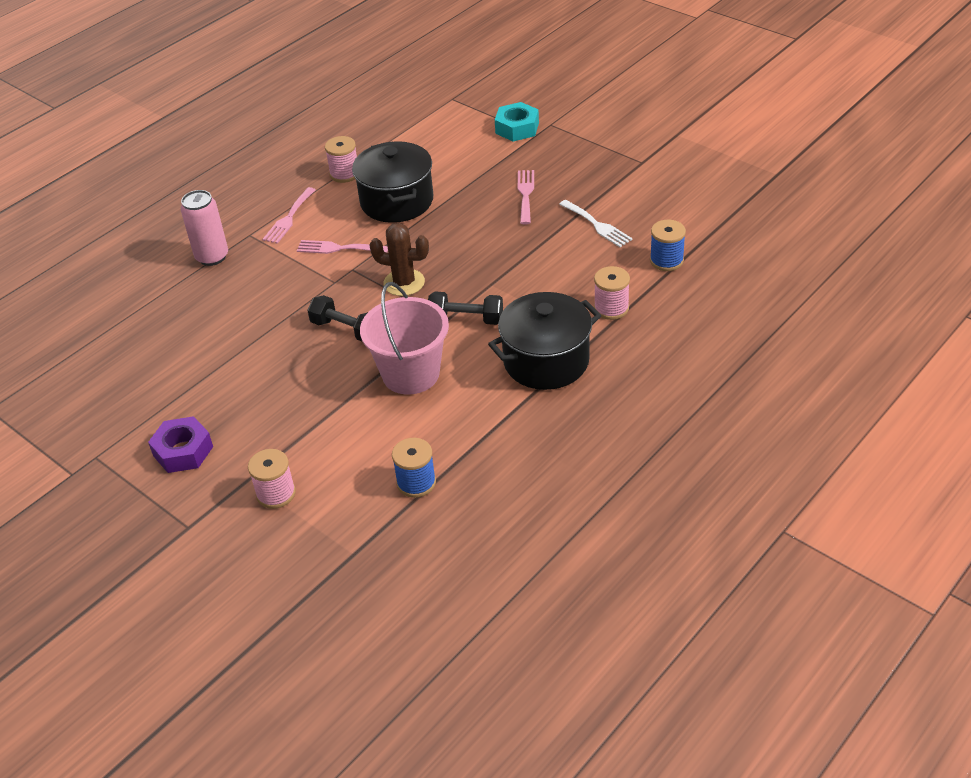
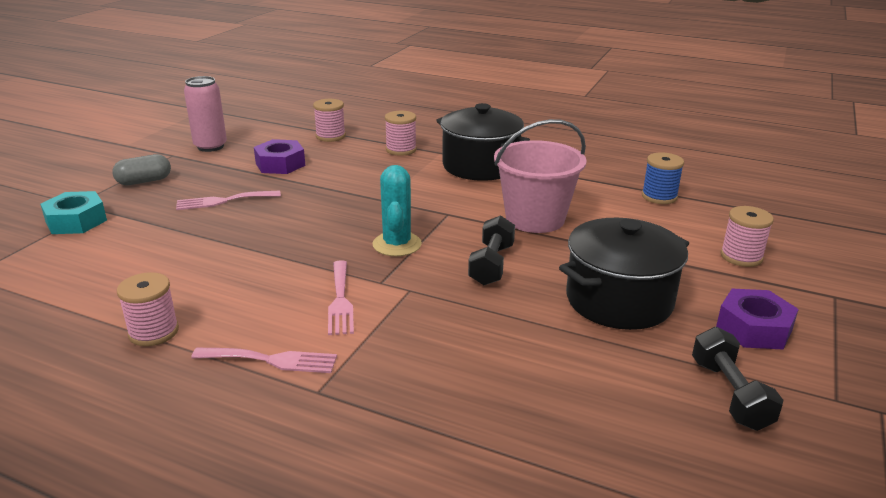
camera: 110 degrees left, 15 degrees down
pink can [181,190,228,266] -> pink can moved to [184,76,227,152]
black pot [352,141,433,223] -> black pot moved to [559,218,689,330]
brown cactus [370,223,429,296] -> turquoise cactus [372,165,422,256]
black dumbbell [428,292,503,325] -> black dumbbell moved to [692,327,783,431]
white fork [559,200,633,247] -> purple nut [254,139,305,174]
blue spool [650,220,686,271] -> pink spool [313,99,346,142]
none -> grey capsule [112,154,171,185]

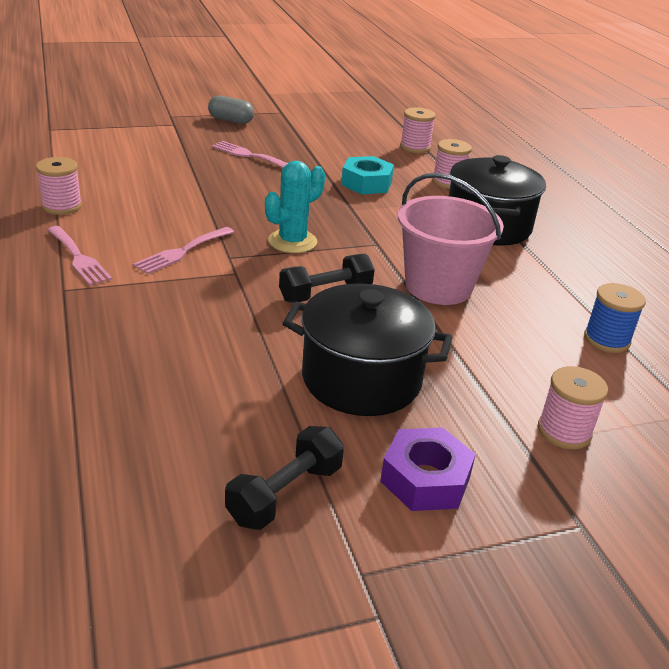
camera: 45 degrees right, 5 degrees up
turquoise nut [40,191,107,234] -> turquoise nut moved to [341,156,394,194]
pink can [184,76,227,152] -> none
purple nut [254,139,305,174] -> none

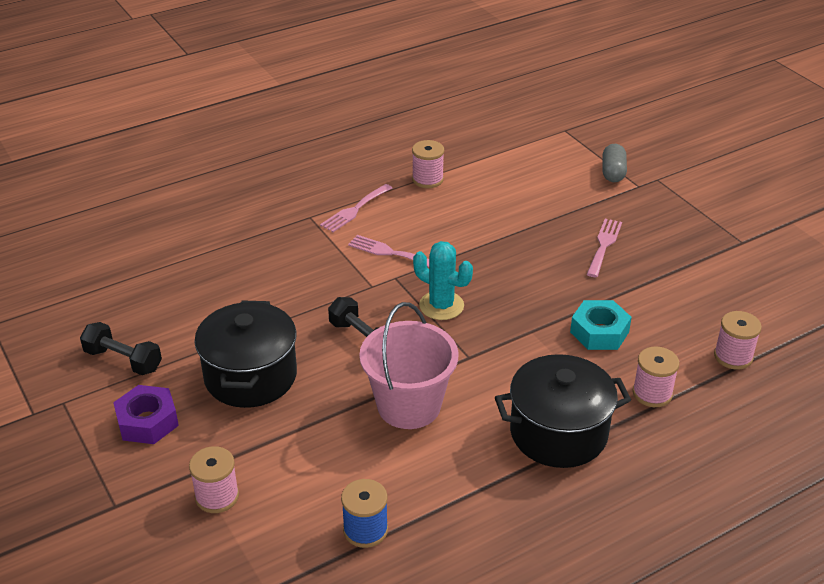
camera: 80 degrees right, 5 degrees up
grey capsule [208,96,254,124] -> grey capsule moved to [602,144,627,182]

